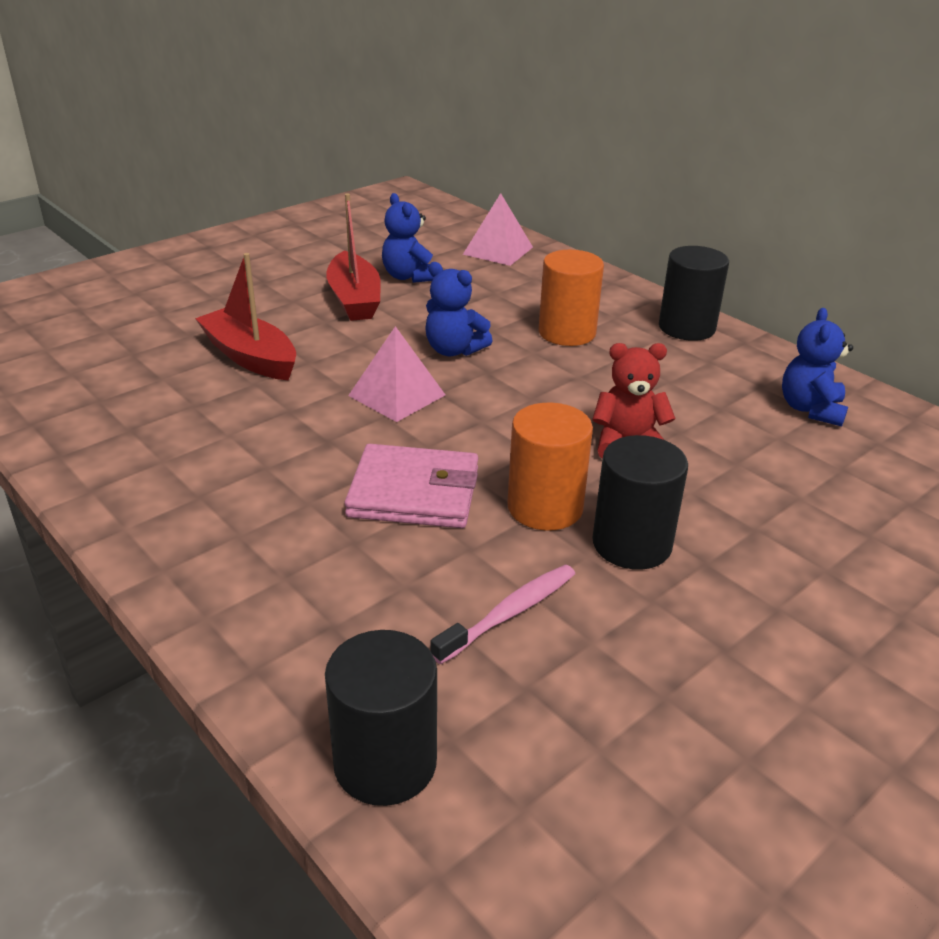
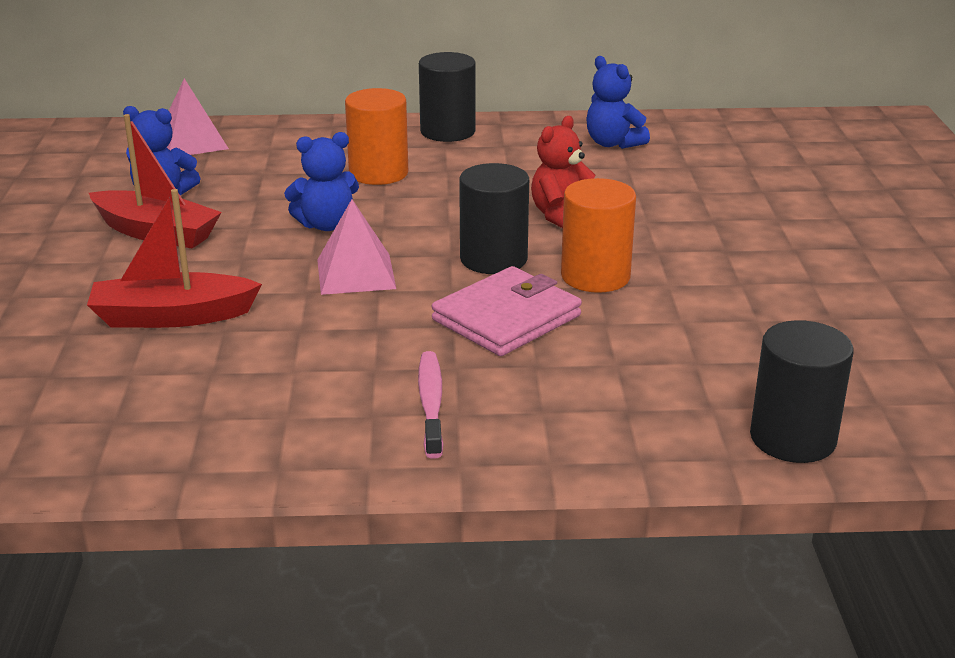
camera: 50 degrees left, 5 degrees down
pink toothbrush [431,565,575,664] -> pink toothbrush moved to [418,351,444,459]
black cylinder [592,435,688,570] -> black cylinder moved to [459,163,529,274]

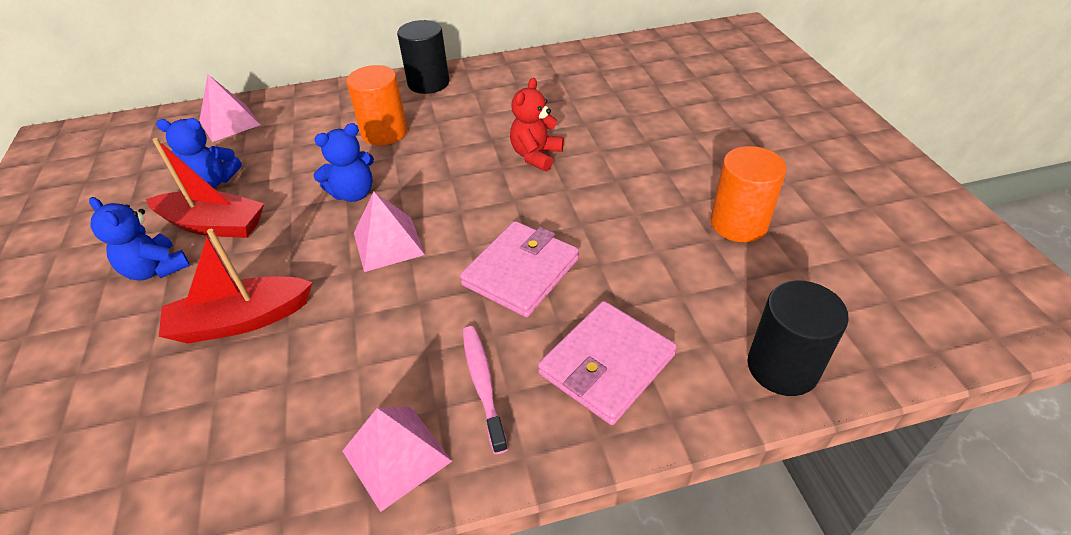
camera: 10 degrees left, 15 degrees up
black cylinder [459,163,529,274] -> none
orange cylinder [561,178,636,293] -> orange cylinder moved to [711,146,787,242]
blue teddy bear [587,56,650,149] -> blue teddy bear moved to [89,197,190,280]
none -> pink pyramid [342,407,452,512]
none -> pink wallet [538,301,677,425]

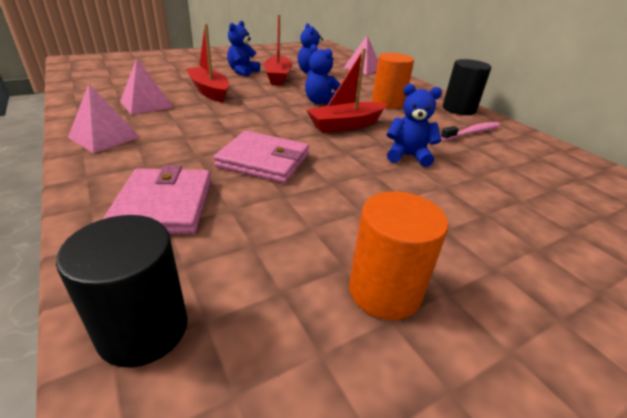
camera: 70 degrees right, 10 degrees down
pink pyramid [354,192,425,272] -> pink pyramid moved to [120,58,173,115]
pink toothbrush [463,326,508,454] -> pink toothbrush moved to [441,122,500,141]
red teddy bear [510,78,564,171] -> blue teddy bear [387,84,442,167]
pink wallet [538,301,677,425] -> pink wallet turned 60 degrees clockwise [103,165,211,234]
none -> red boat [306,48,387,133]

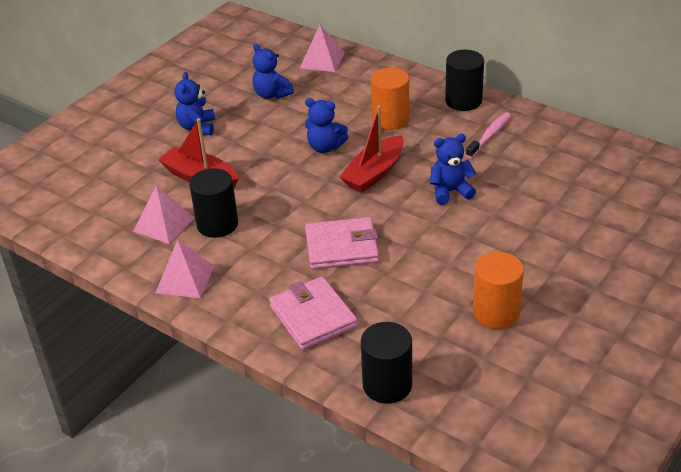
camera: 20 degrees left, 5 degrees up
red boat [264,14,292,85] -> none
none -> black cylinder [189,168,238,238]

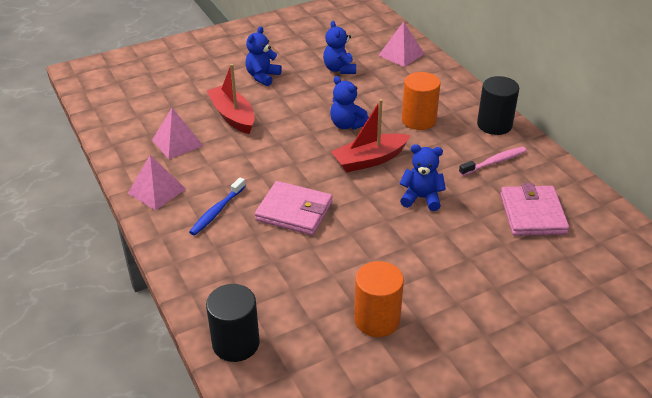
camera: 25 degrees right, 0 degrees up
black cylinder [189,168,238,238] -> none
pink wallet [269,276,357,350] -> pink wallet moved to [500,183,569,236]
none -> blue toothbrush [189,177,246,235]

